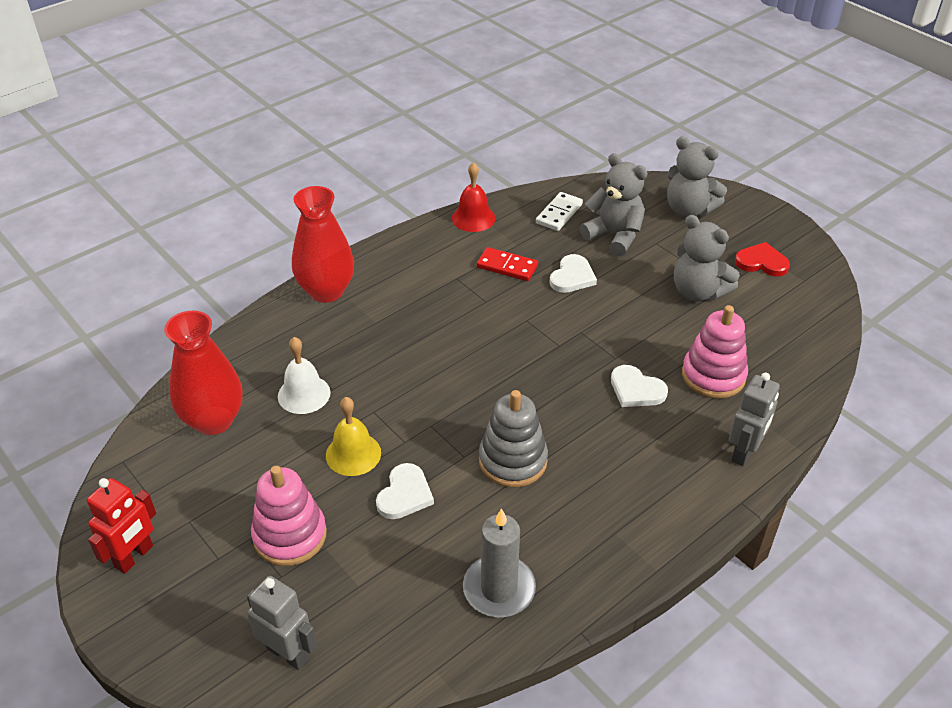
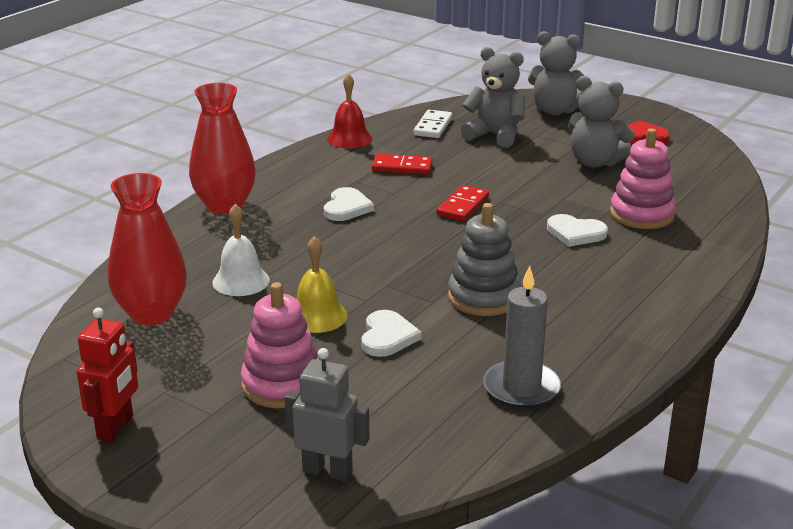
camera: 15 degrees left, 15 degrees down
white heart [549,254,597,293] -> white heart moved to [324,187,374,221]
grey robot [729,373,780,466] -> none
none -> red domino [436,185,489,221]

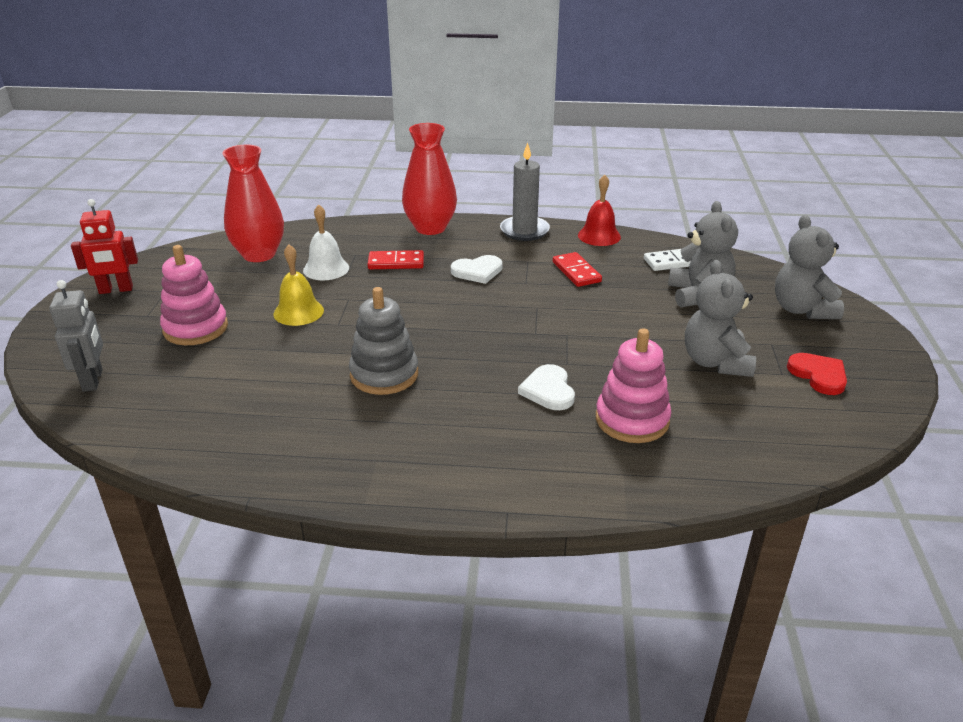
camera: 60 degrees right, 5 degrees up
white heart [361,310,422,357] -> none
red domino [436,185,489,221] -> red domino moved to [367,250,424,269]
grey candle [483,265,561,409] -> grey candle moved to [500,142,550,241]

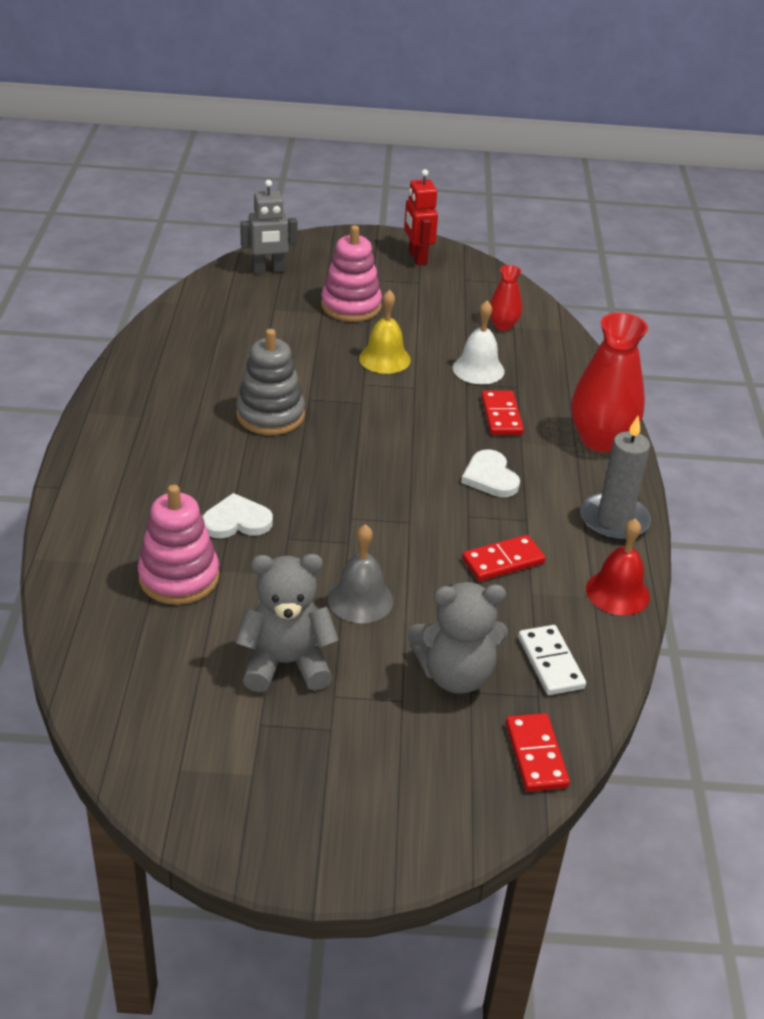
camera: 85 degrees right, 5 degrees up
red vase [222,145,284,262] -> red vase [490,265,522,331], size x0.52
grey teddy bear [775,215,844,319] -> none
red heart [787,353,847,395] -> none
none -> grey bell [328,524,393,623]
none -> red domino [506,713,570,792]

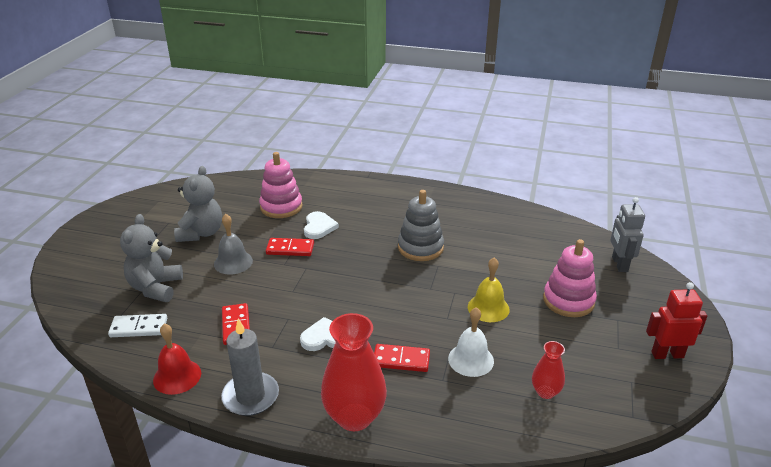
camera: 105 degrees right, 5 degrees down
red domino [506,713,570,792] -> red domino moved to [266,238,314,256]

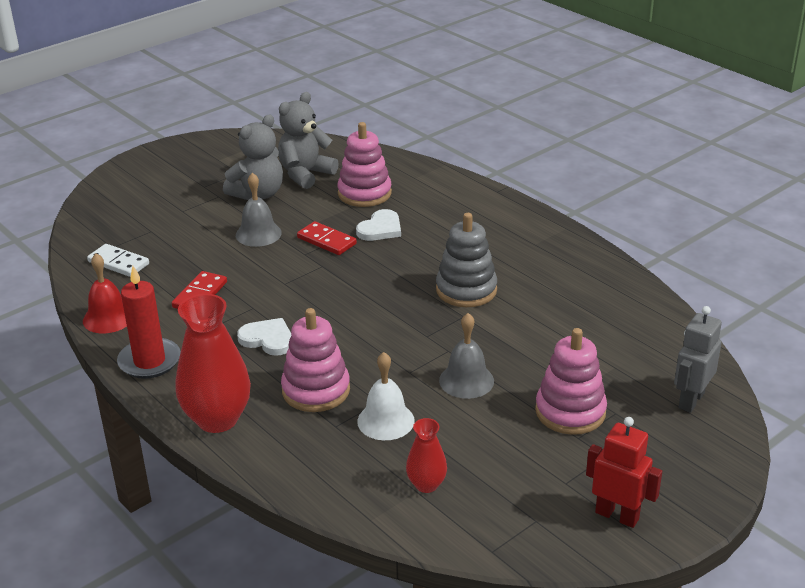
camera: 35 degrees right, 0 degrees up
grey teddy bear [120,214,183,302] -> grey teddy bear moved to [278,92,339,189]
grey candle [221,318,279,416] -> red candle [117,266,181,379]
red domino [374,344,430,372] -> pink stacking toy [281,308,350,412]
yellow bell [468,257,510,322] -> grey bell [439,313,494,399]

